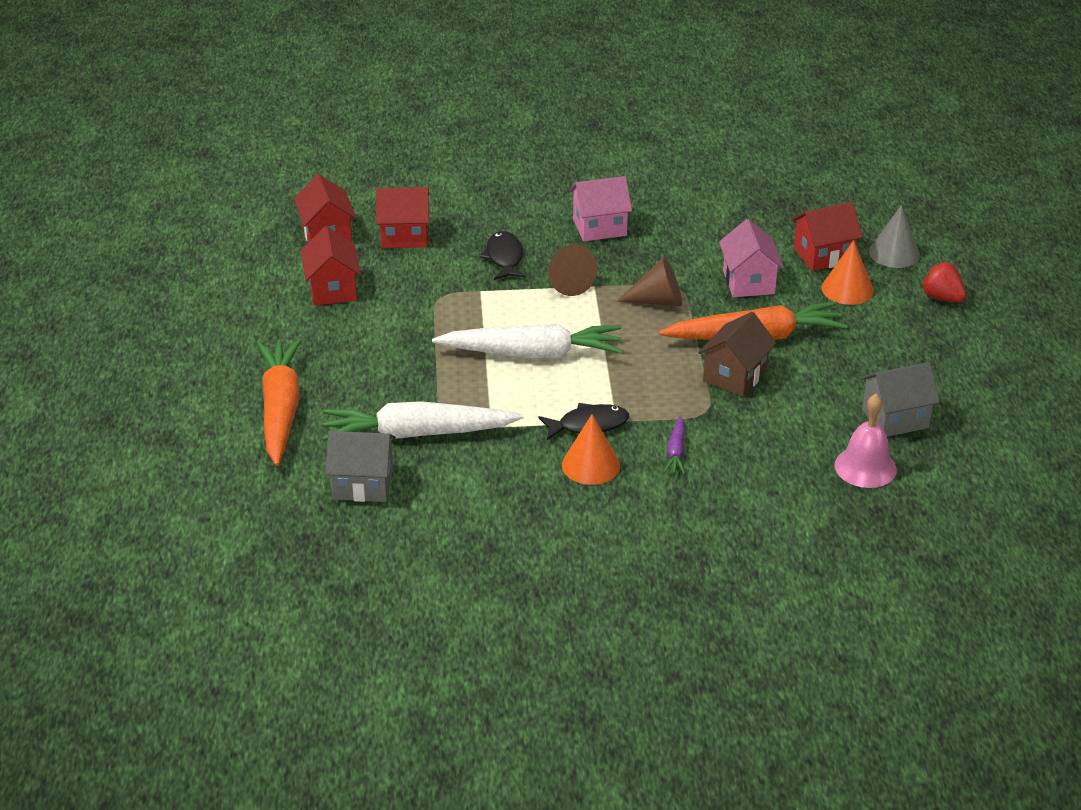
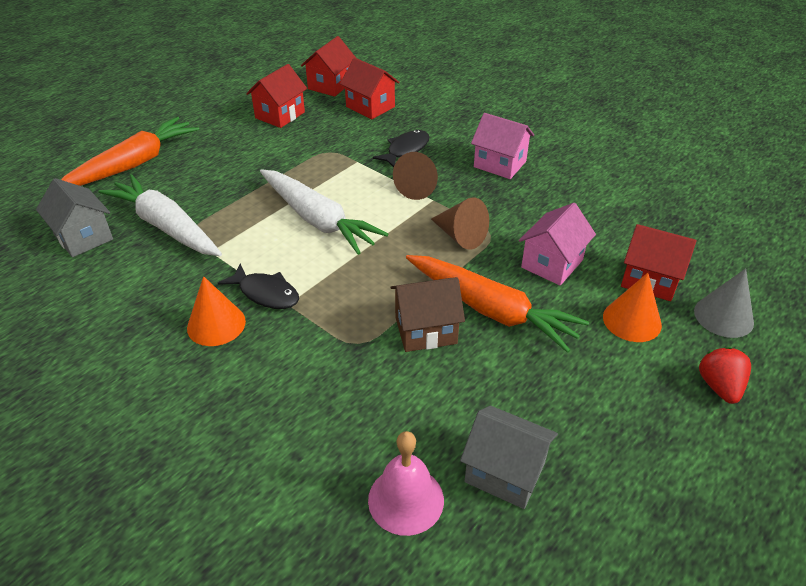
camera: 45 degrees right, 5 degrees up
purple carrot [664,416,685,474] -> none

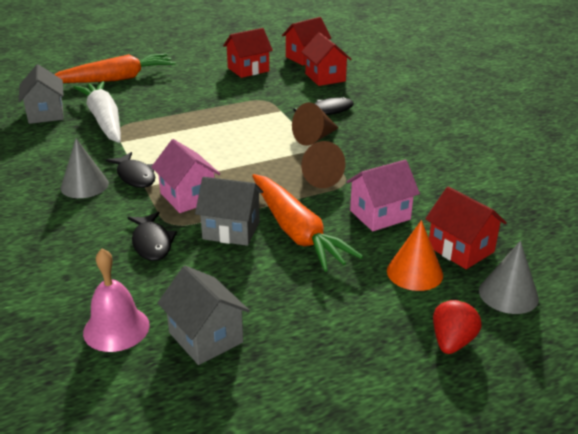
camera: 25 degrees right, 10 degrees down
orange cone [187,276,246,346] -> grey cone [61,139,109,198]
white carrot [260,169,388,255] -> none
brown house [390,277,465,352] -> grey house [195,177,263,246]
pink house [471,113,534,179] -> pink house moved to [152,139,220,213]
none -> black fish [128,211,177,261]

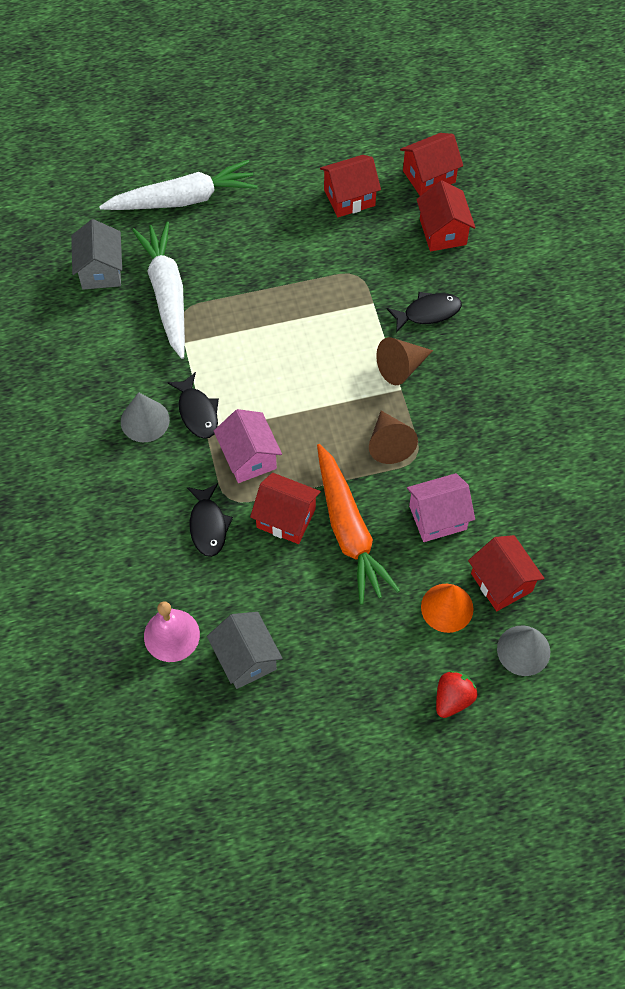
camera: 10 degrees right, 30 degrees up
orange carrot [54,53,175,83] -> white carrot [99,160,258,210]
grey house [195,177,263,246] -> red house [250,473,321,544]

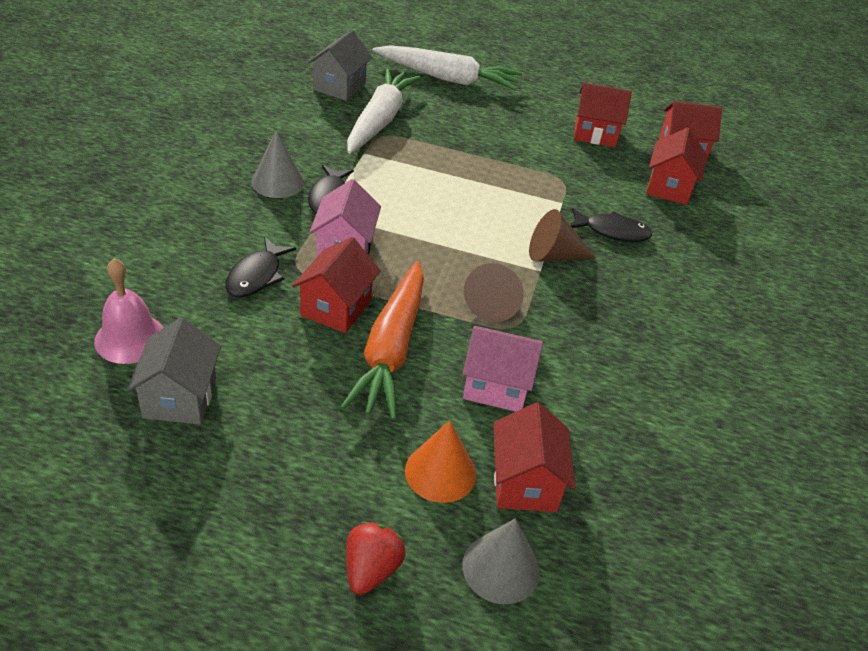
camera: 25 degrees right, 20 degrees down
red house [250,473,321,544] -> red house turned 60 degrees clockwise [292,237,381,333]
red strawberry [436,671,477,718] -> red strawberry turned 45 degrees counterclockwise [346,522,406,595]

